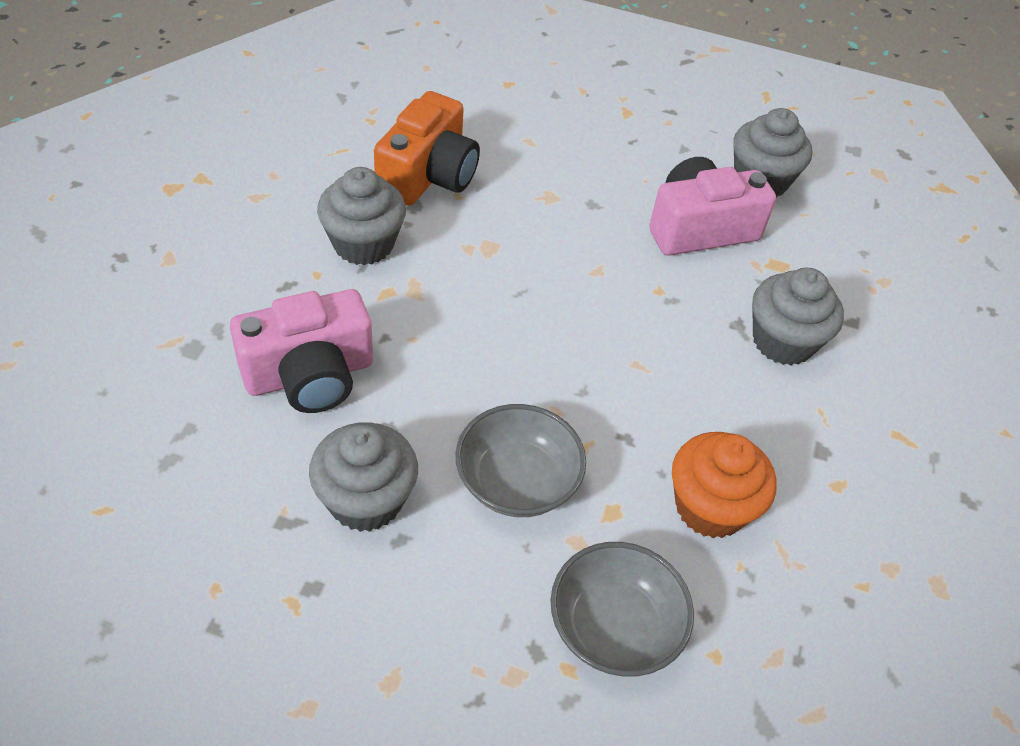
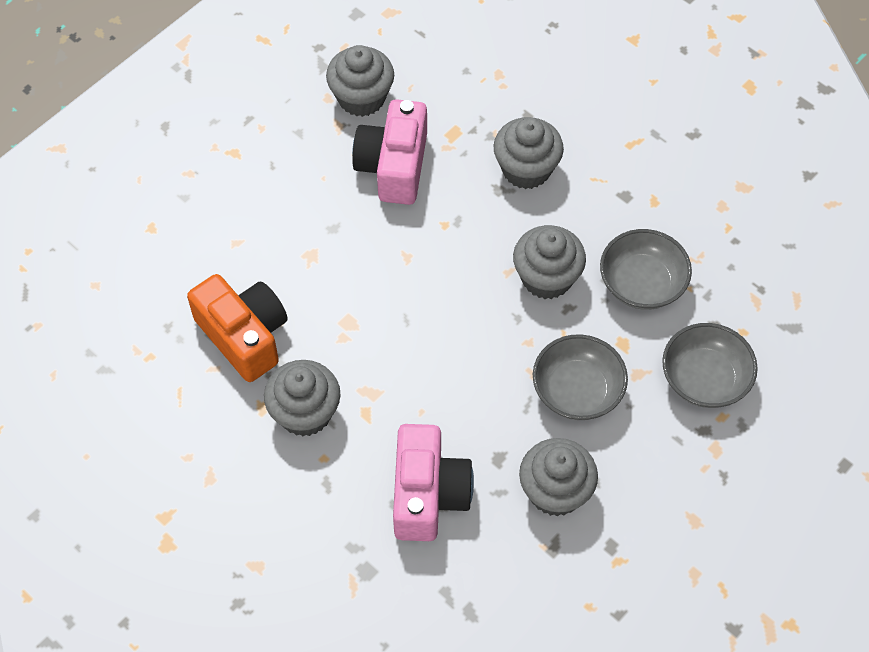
camera: 60 degrees left, 10 degrees up
orange cupcake [672,432,776,538] -> grey bowl [600,229,692,310]
none -> grey cupcake [513,225,586,299]

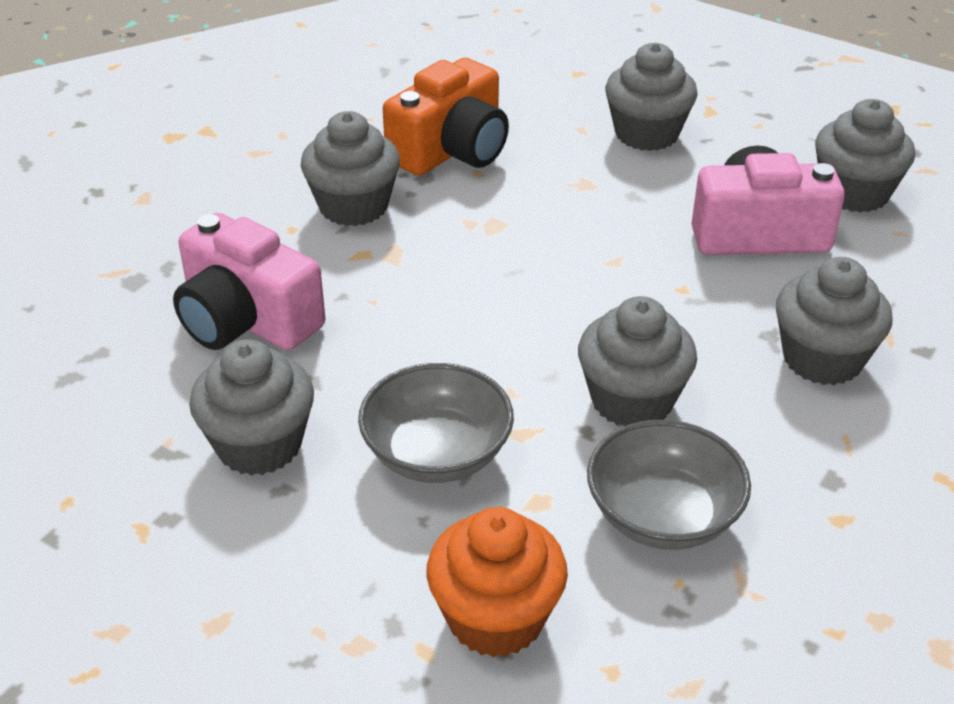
camera: 80 degrees right, 20 degrees down
pink camera [393,424,474,541] -> pink camera turned 45 degrees clockwise [173,213,325,350]
grey bowl [662,323,758,408] -> orange cupcake [426,507,568,657]
none -> grey cupcake [605,43,698,151]

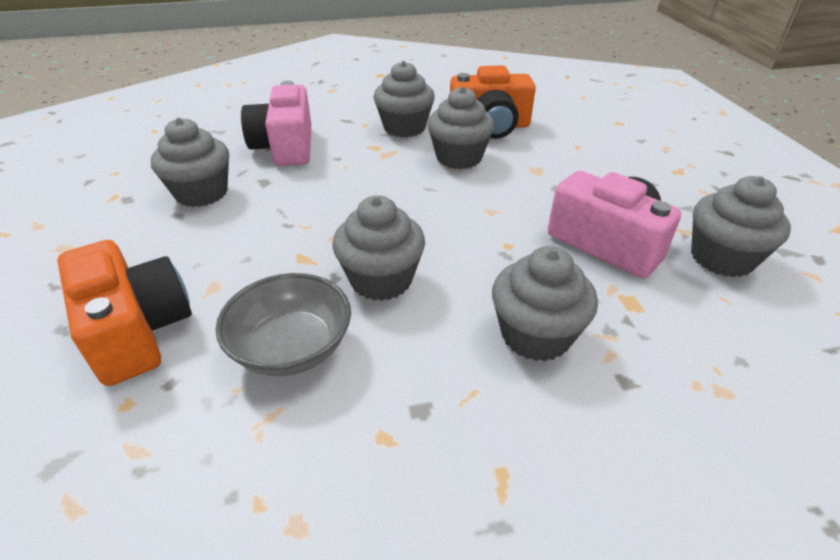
camera: 45 degrees right, 0 degrees up
grey bowl [358,363,514,483] -> none
orange cupcake [426,507,568,657] -> orange camera [57,240,192,386]
grey cupcake [605,43,698,151] -> grey cupcake moved to [427,86,495,169]

